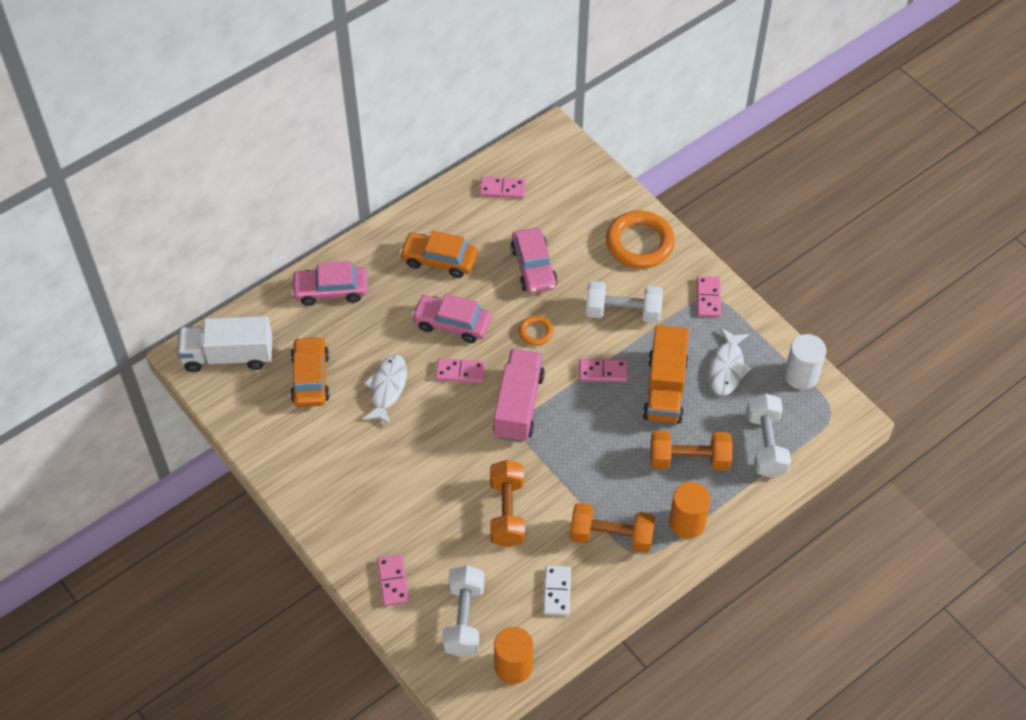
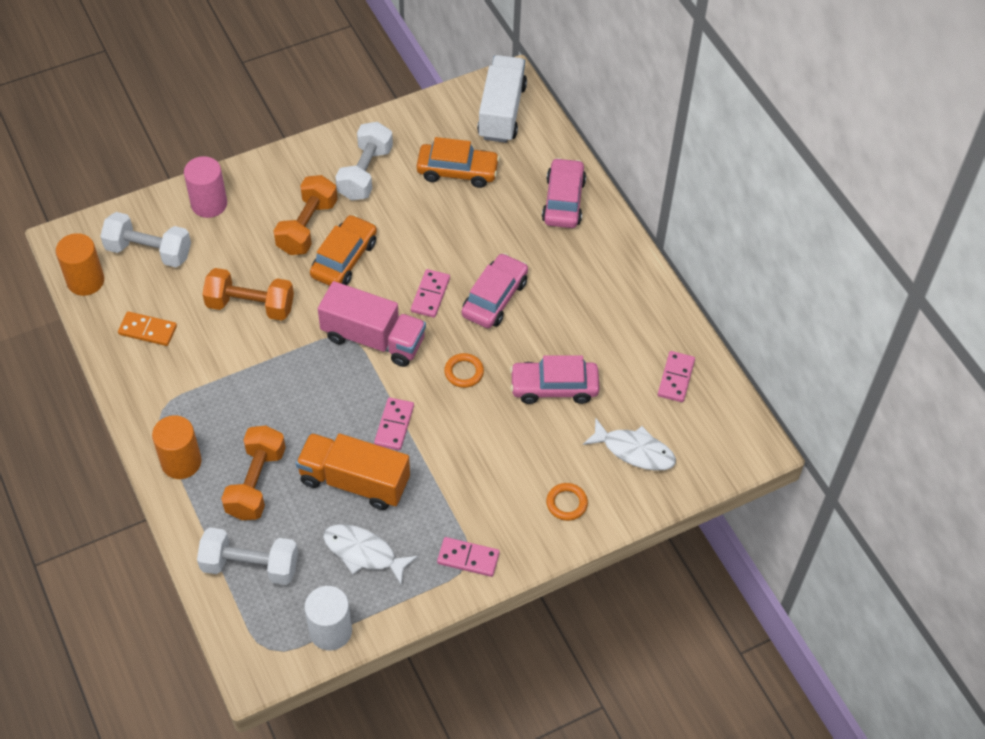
camera: 100 degrees right, 0 degrees up
white fish [362,354,407,425] -> white fish moved to [583,418,676,471]
pink domino [377,554,409,606] -> pink cylinder [184,156,227,218]
orange car [399,230,477,278] -> orange car moved to [310,214,377,286]
white domino [543,566,571,616] -> orange domino [118,311,177,346]
orange dumbbell [570,503,655,553] -> orange dumbbell moved to [274,175,338,255]
white dumbbell [586,281,663,323] -> white dumbbell moved to [336,122,393,200]
orange ring [606,211,675,268] -> orange ring [546,483,588,521], size x0.49

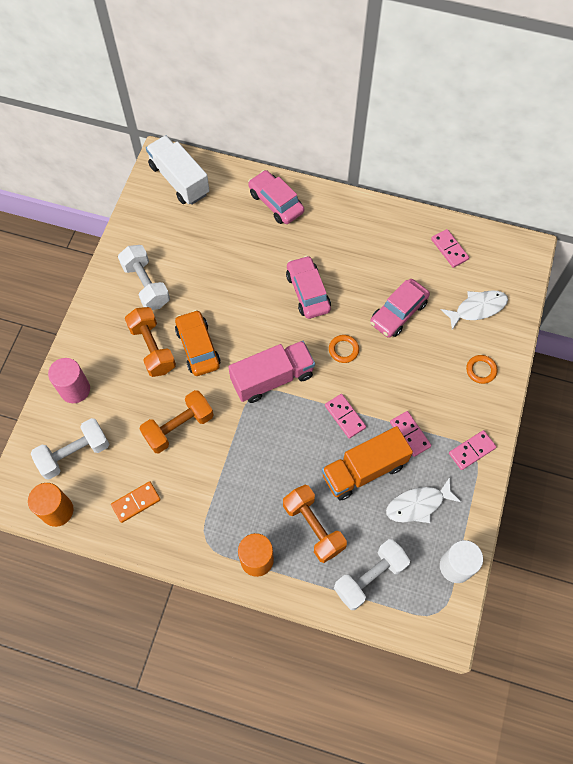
camera: 45 degrees left, 10 degrees up
pink domino [411,269,450,318] -> pink domino moved to [390,411,431,457]
orange car [416,137,500,188] -> none

